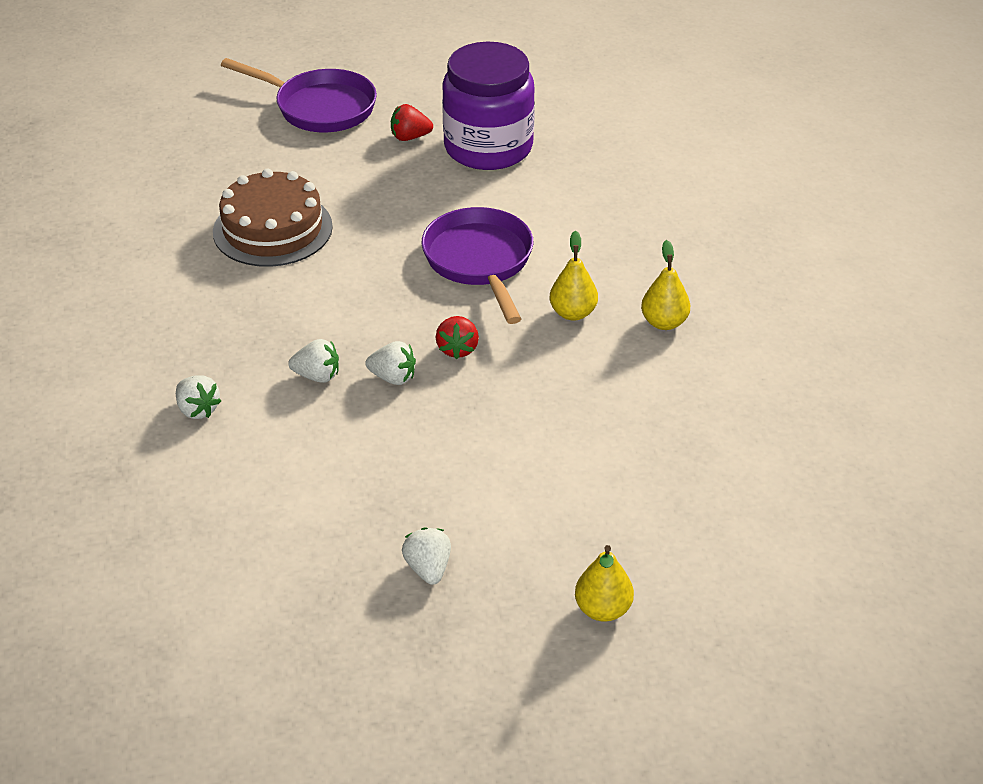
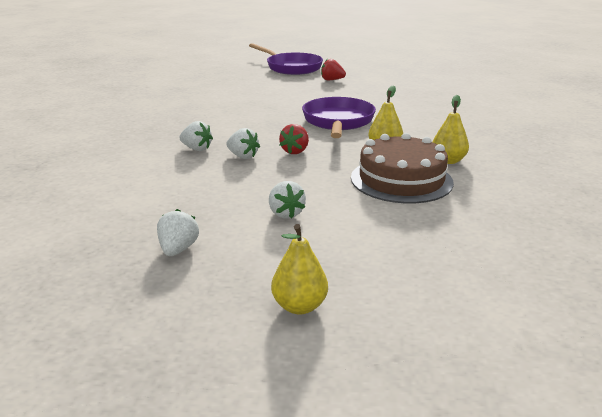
camera: 20 degrees right, 15 degrees down
white strawberry [176,375,221,419] -> white strawberry moved to [269,181,306,219]
brown cake [213,169,333,267] -> brown cake moved to [351,133,454,203]
purple jar [442,42,535,170] -> none

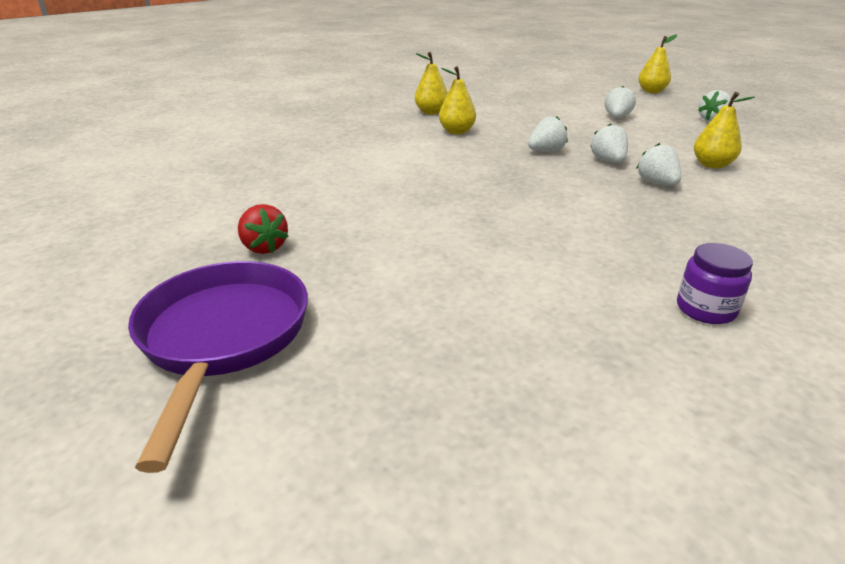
camera: 140 degrees left, 5 degrees up
red strawberry [279,124,309,154] -> white strawberry [528,116,568,152]
purple pan [302,97,376,138] -> none
brown cake [351,133,454,203] -> none
none -> purple jar [677,243,753,324]
none -> yellow pear [694,92,755,169]

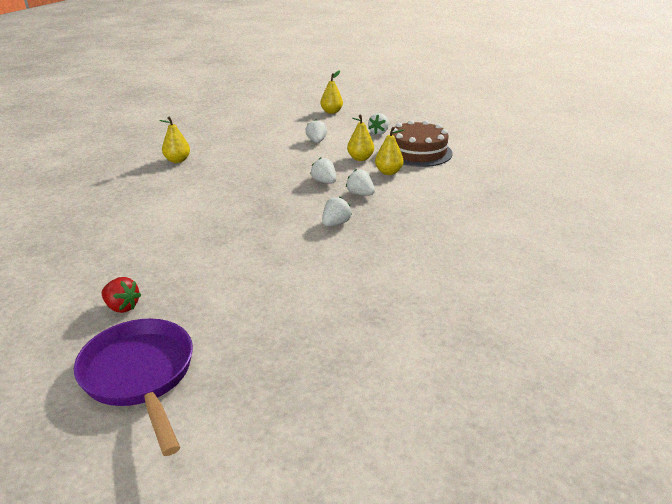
camera: 25 degrees left, 0 degrees up
yellow pear [439,66,476,134] -> yellow pear moved to [347,115,374,161]
white strawberry [528,116,568,152] -> white strawberry moved to [322,197,352,227]
purple jar [677,243,753,324] -> none
none -> brown cake [392,120,453,167]

